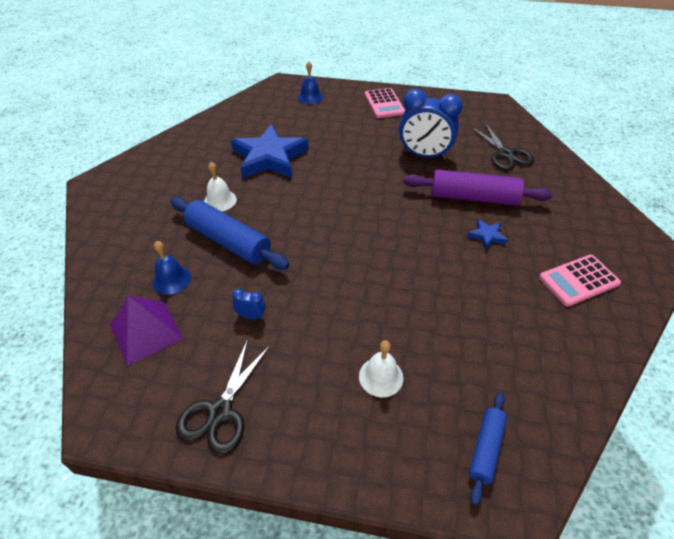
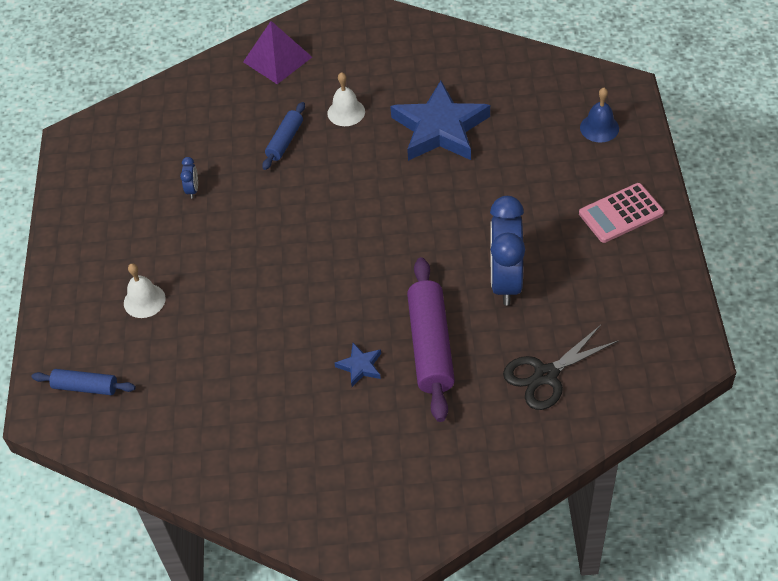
camera: 80 degrees right, 5 degrees up
purple pyramid [110,296,183,366] -> purple pyramid moved to [243,21,312,84]
blue bell [152,241,191,295] -> none
blue rolling pin [170,197,289,269] -> blue rolling pin [262,102,305,170], size x0.55
black scissors [176,339,270,454] -> none
pink calculator [539,255,621,307] -> none

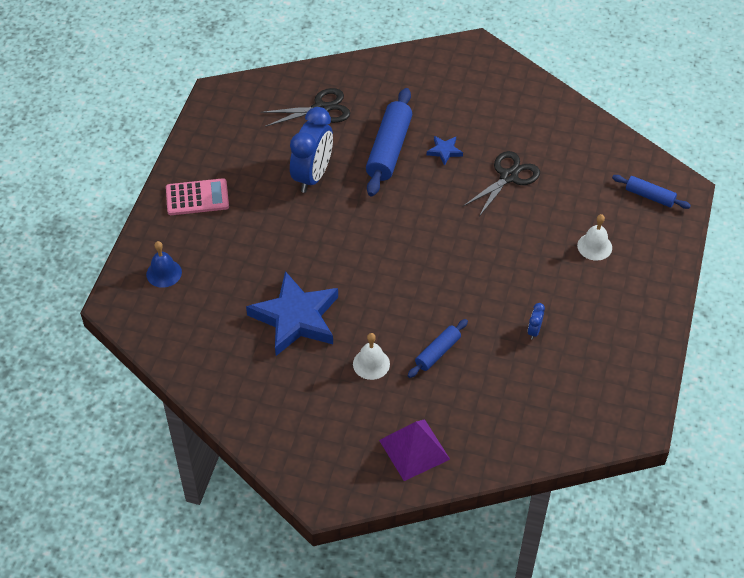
camera: 165 degrees left, 0 degrees up
purple rolling pin [407,257,455,422] -> blue rolling pin [366,88,412,196]
none -> black scissors [463,151,540,216]

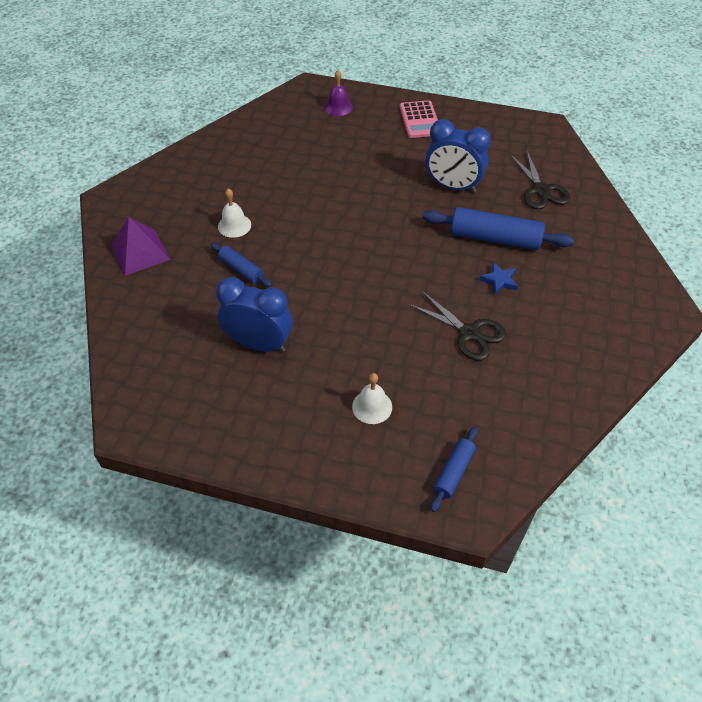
camera: 90 degrees right, 0 degrees up
blue bell [146,241,182,288] -> purple bell [324,70,353,116]
blue star [246,271,338,356] -> none
blue clock [527,303,545,340] -> blue clock [216,277,293,352], size x2.44

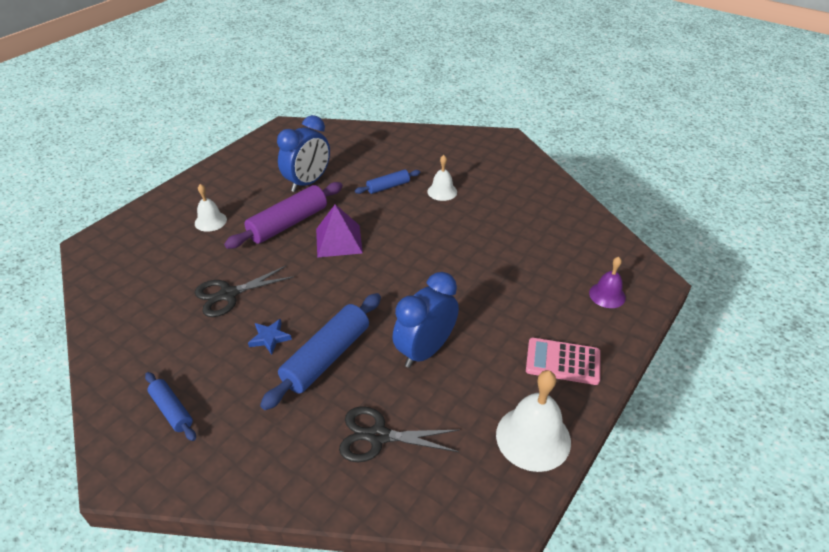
camera: 110 degrees right, 10 degrees down
purple pyramid [111,217,170,276] -> purple pyramid moved to [316,204,363,258]
blue rolling pin [431,427,478,512] -> blue rolling pin moved to [145,372,196,441]
none -> purple rolling pin [224,182,343,249]
none -> white bell [496,370,571,472]

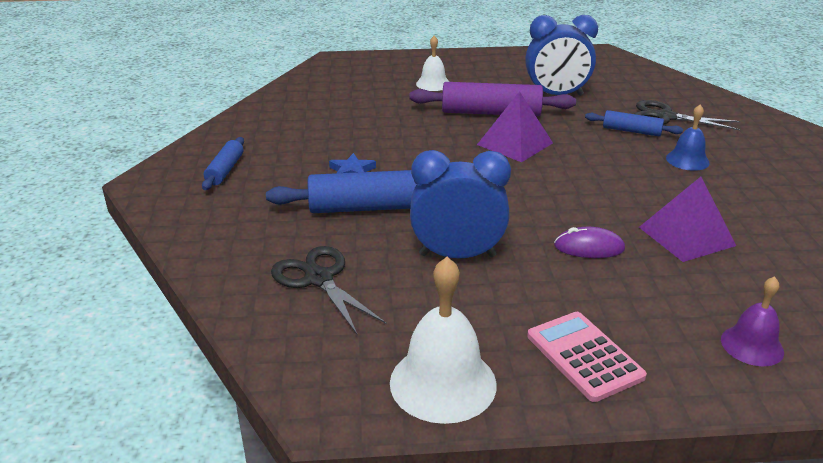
camera: 50 degrees right, 10 degrees down
black scissors [195,265,294,317] -> black scissors moved to [634,100,740,130]
white bell [428,155,457,201] -> blue bell [666,104,710,171]
none -> purple mouse [554,227,625,258]
none -> purple pyramid [639,177,736,262]

